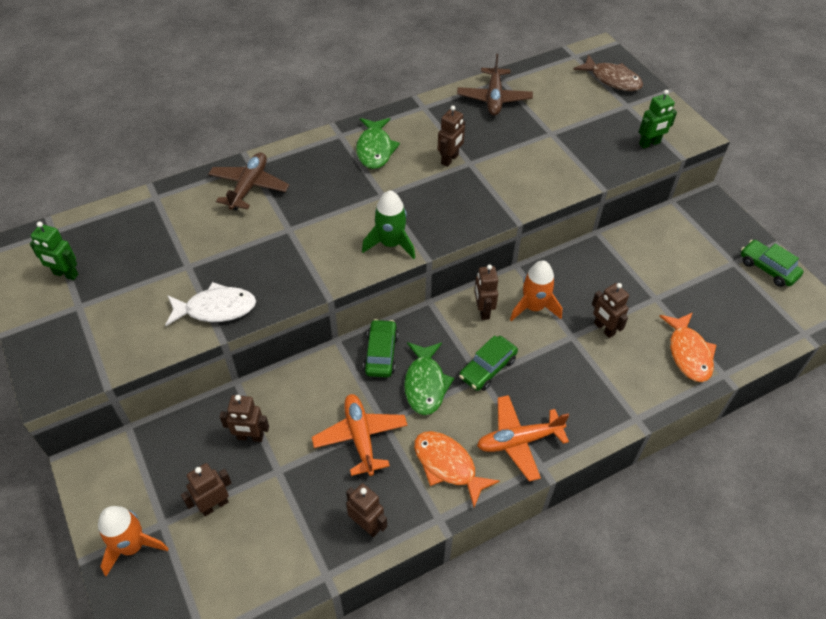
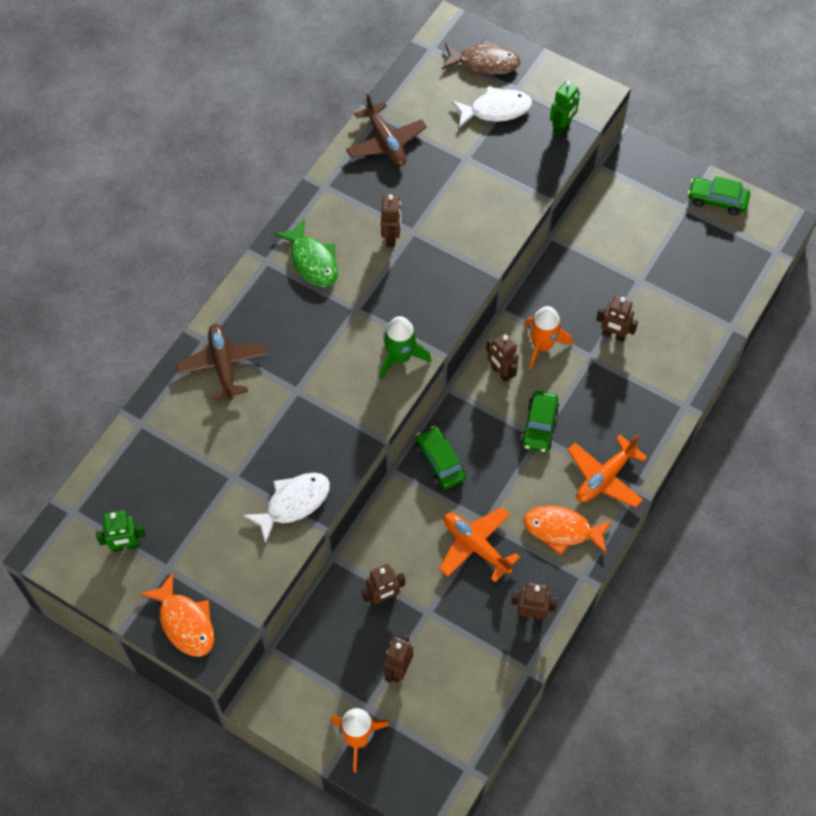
camera: 30 degrees left, 10 degrees up
green fish [404,342,454,415] -> none
orange fish [659,312,716,382] -> orange fish moved to [140,572,214,657]
none -> white fish [452,86,532,127]

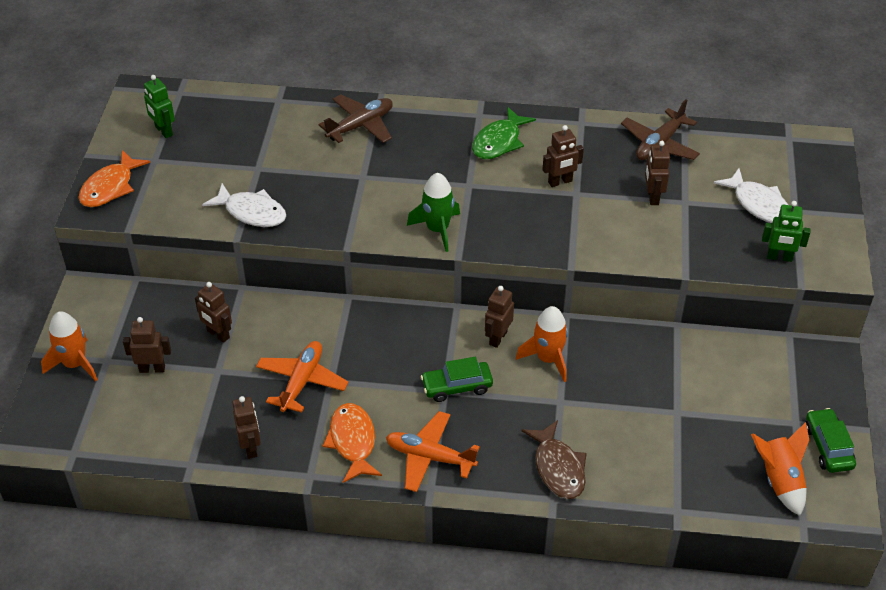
camera: 65 degrees right, 15 degrees down
green car [416,426,466,489] -> none
brown fish [442,39,521,75] -> brown fish moved to [522,420,587,499]
brown robot [596,296,638,342] -> brown robot moved to [645,141,670,205]
none -> orange rocket [751,422,809,516]

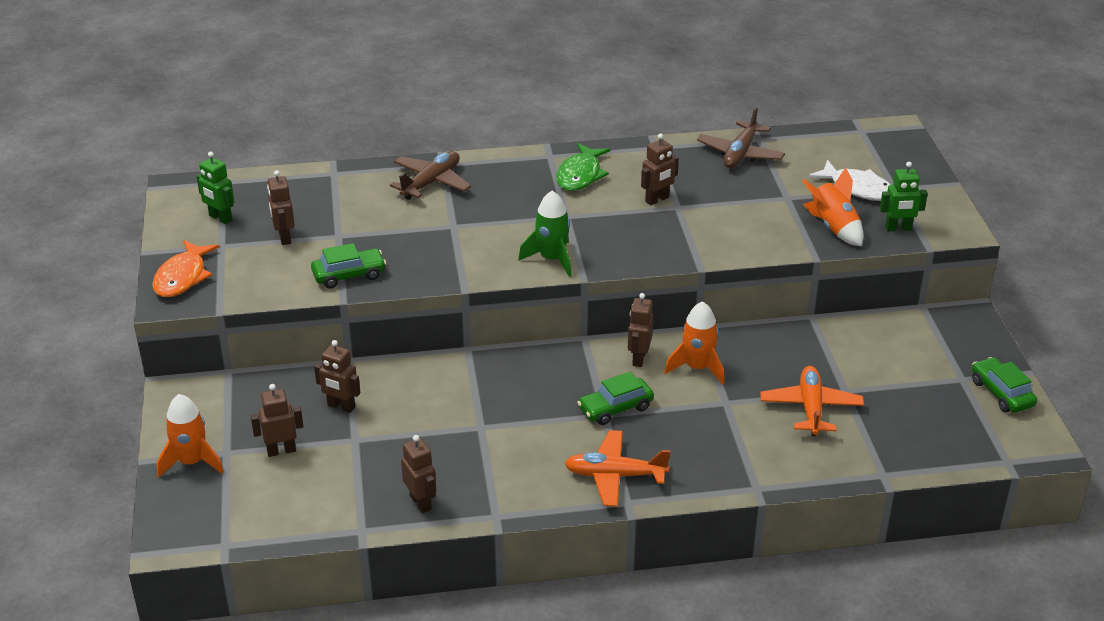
camera: 15 degrees left, 10 degrees down
white fish [202,183,286,227] -> green car [311,243,386,288]
orange plane [256,341,348,413] -> orange plane moved to [760,366,864,436]
orange fish [323,403,382,483] -> none
brown fish [522,420,587,499] -> none
brown robot [645,141,670,205] -> brown robot moved to [267,170,295,245]
orange rocket [751,422,809,516] -> orange rocket moved to [802,167,863,246]

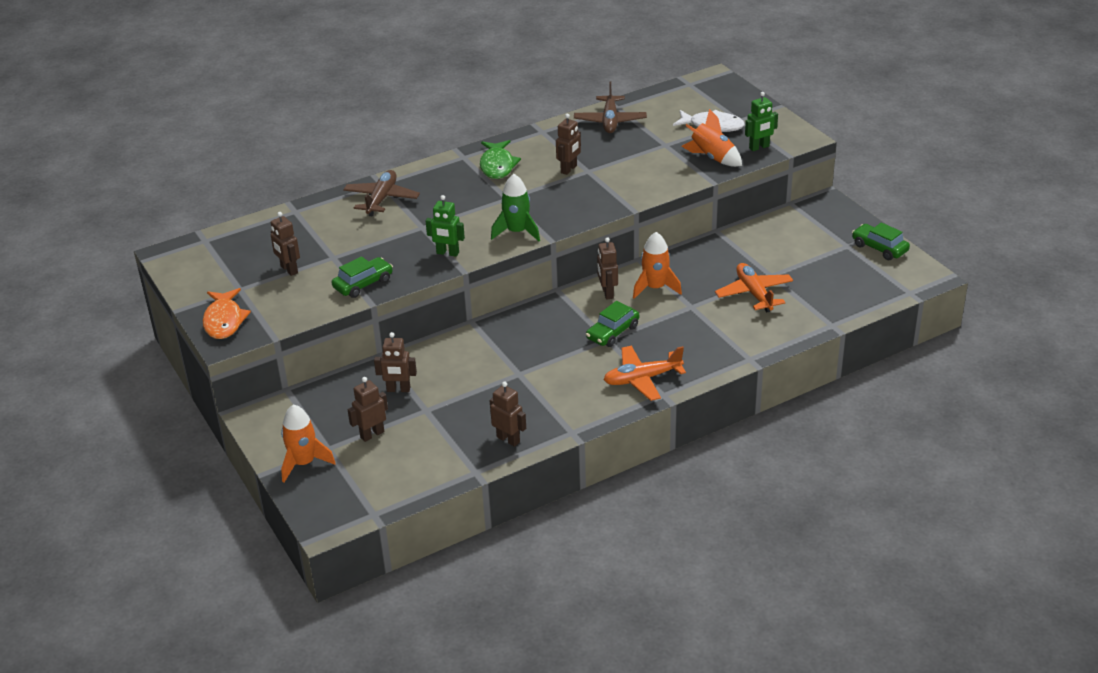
camera: 20 degrees left, 0 degrees up
green robot [197,152,234,224] -> green robot moved to [426,195,465,257]

